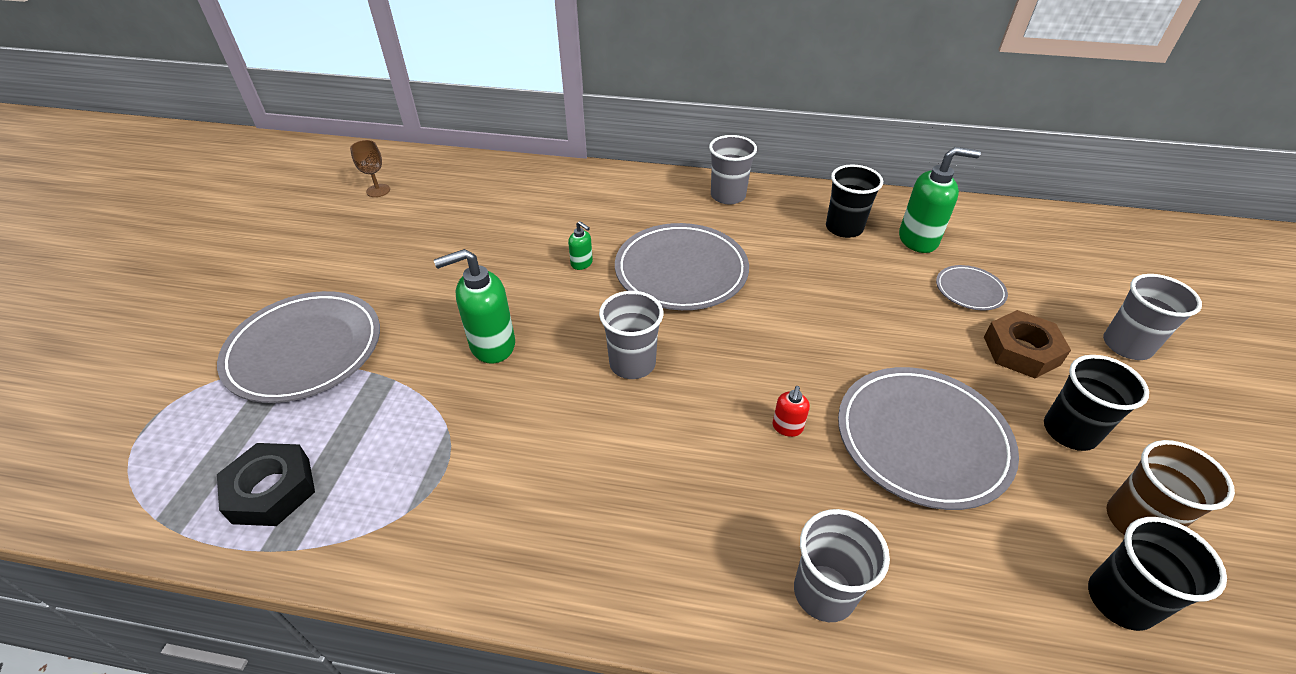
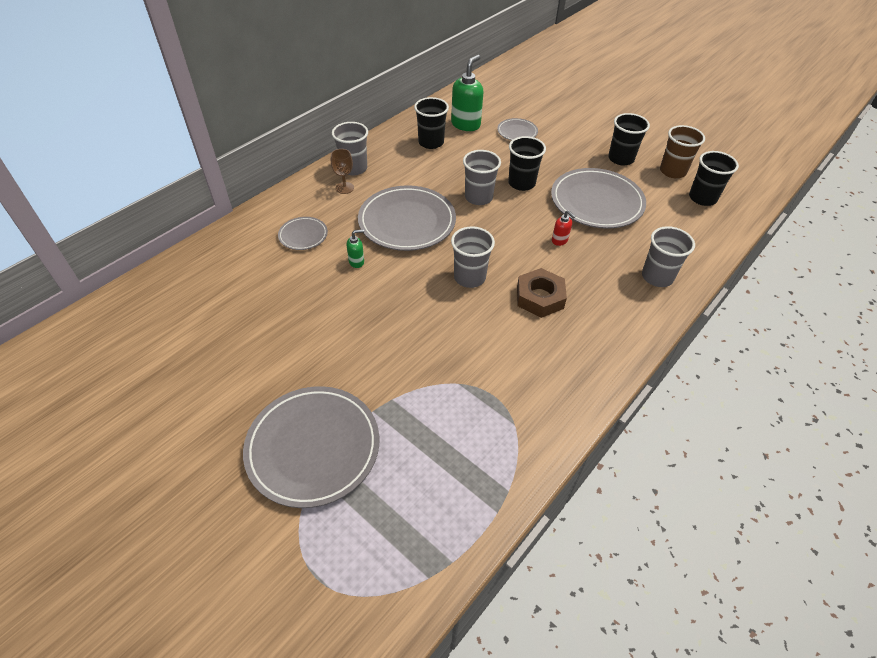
camera: 60 degrees left, 5 degrees up
black nut [217,443,315,526] -> none
brown goblet [350,140,390,197] -> brown goblet moved to [331,149,354,194]
green soap dispenser [434,249,515,364] -> none
brown nut [984,310,1071,378] -> brown nut moved to [517,268,567,318]
grey cup [1103,274,1202,360] -> grey cup moved to [463,150,501,205]
none -> grey plate [278,217,328,250]
none -> black cup [508,136,546,191]

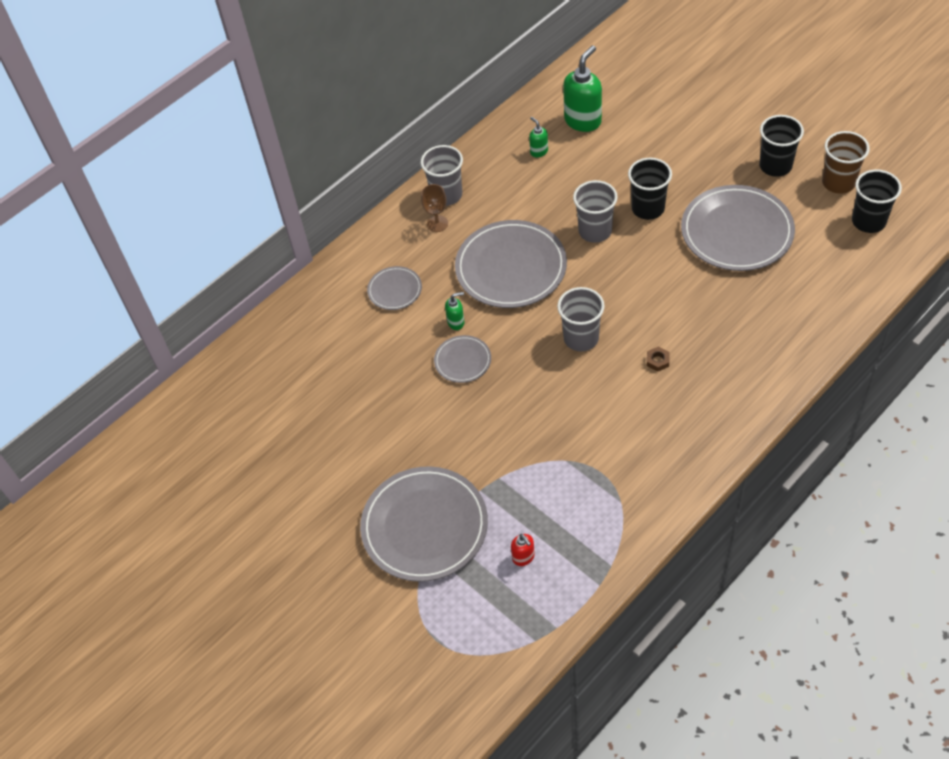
camera: 10 degrees right, 5 degrees up
black cup [414,97,449,149] -> green soap dispenser [529,117,548,157]
grey plate [497,118,538,140] -> grey plate moved to [434,335,491,383]
brown nut [517,268,567,318] -> brown nut [647,346,670,372], size x0.44
red soap dispenser [552,210,575,246] -> red soap dispenser moved to [511,534,535,566]
grey cup [642,226,695,287] -> none

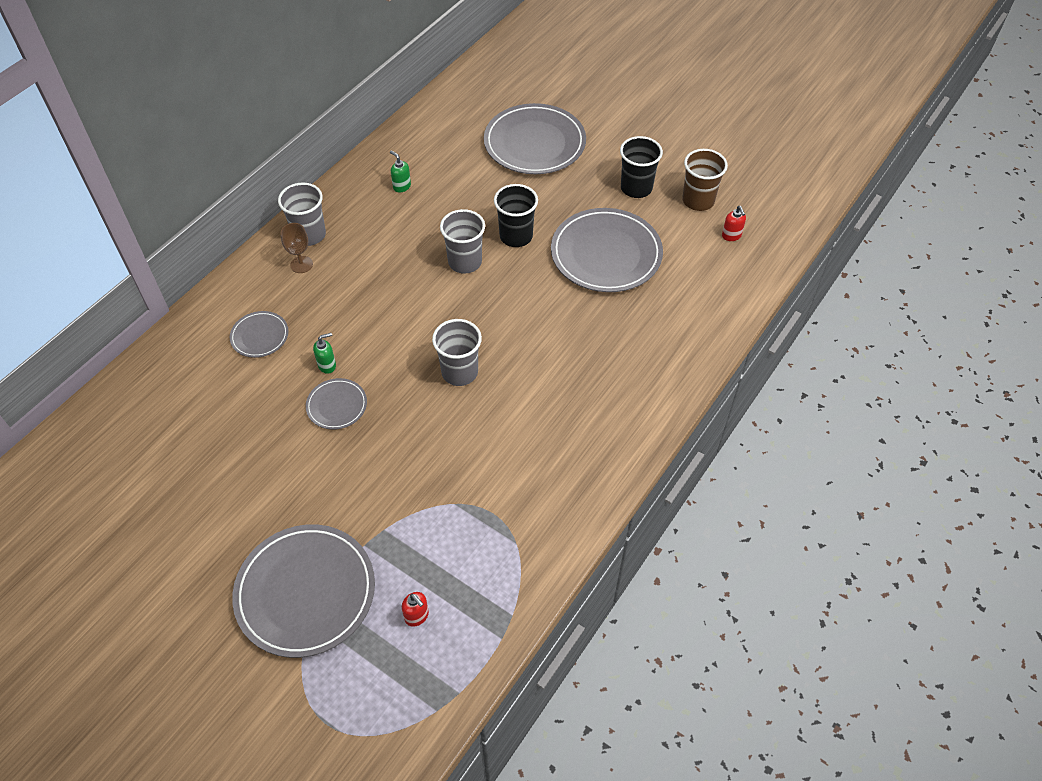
camera: 15 degrees left, 0 degrees up
grey plate [455,220,567,308] -> grey plate moved to [484,103,586,174]
green soap dispenser [563,45,602,132] -> none
brown nut [647,346,670,372] -> none
black cup [852,169,902,233] -> red soap dispenser [722,206,746,241]

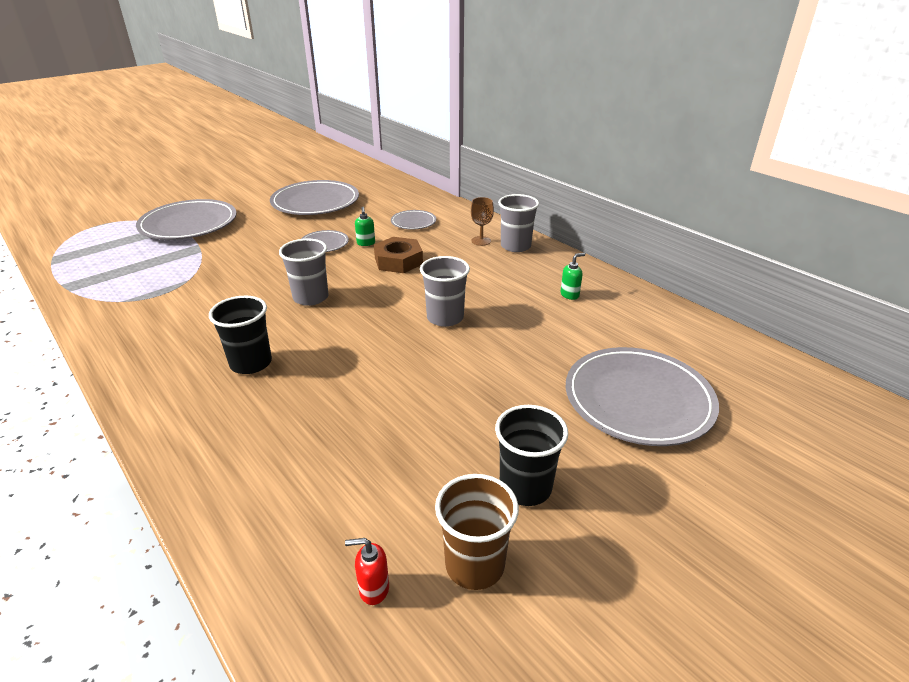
camera: 105 degrees right, 20 degrees down
red soap dispenser [402,592,429,627] -> none
black cup [494,184,538,247] -> black cup moved to [209,296,272,374]
grey plate [551,208,663,292] -> grey plate moved to [270,180,359,215]
none -> brown nut [374,237,423,273]

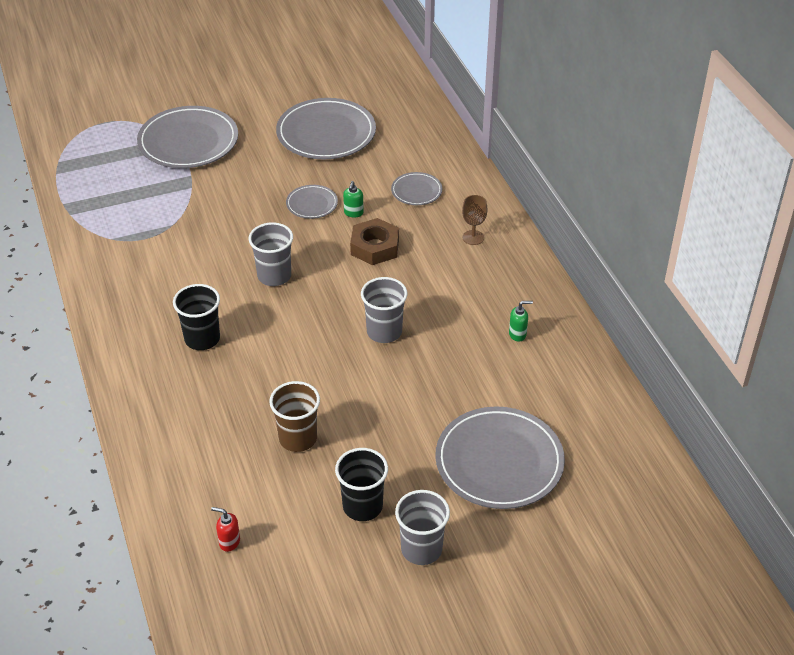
camera: 20 degrees right, 10 degrees up
brown cup [435,474,519,590] -> brown cup moved to [269,381,320,452]
grey cup [498,194,539,252] -> grey cup moved to [395,490,450,565]

